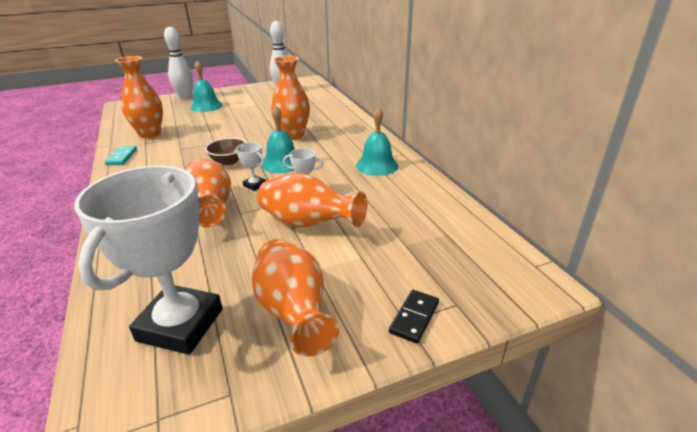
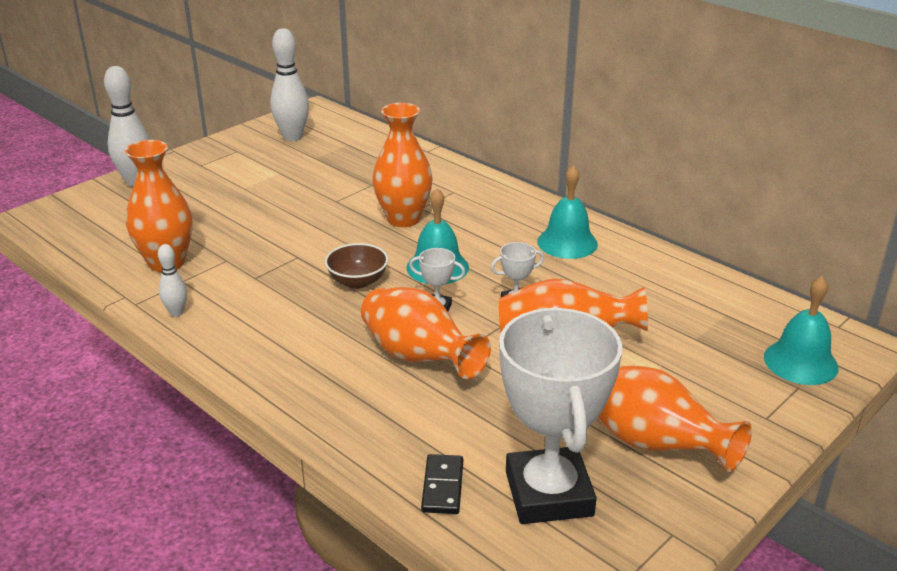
camera: 25 degrees left, 0 degrees up
turquoise domino [105,146,137,165] -> white bowling pin [158,244,187,317]
turquoise bell [190,60,222,112] -> turquoise bell moved to [764,276,838,385]
black domino [389,290,439,343] -> black domino moved to [421,454,463,514]

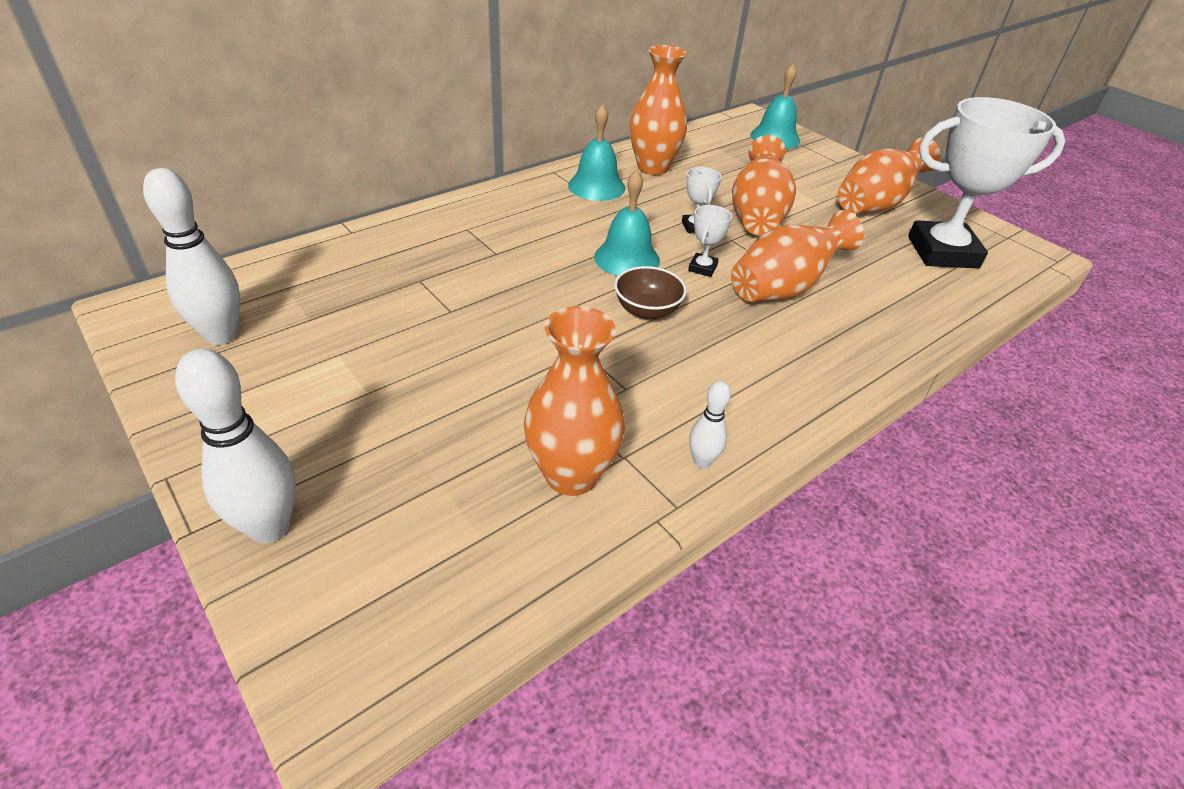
camera: 85 degrees left, 10 degrees up
orange vase [372,103,433,227] -> orange vase moved to [630,45,687,175]
black domino [421,454,463,514] -> none

